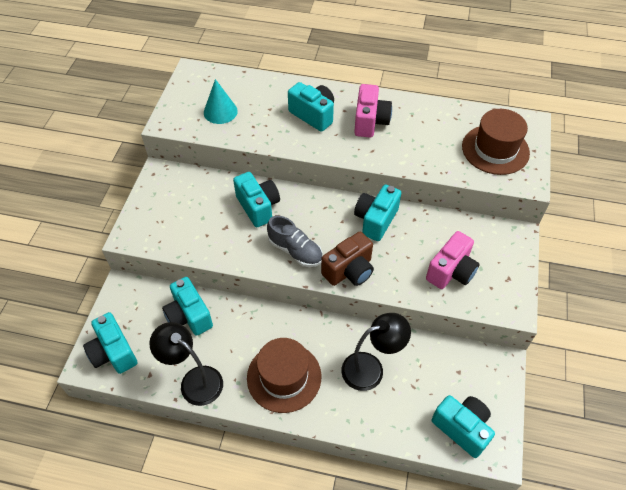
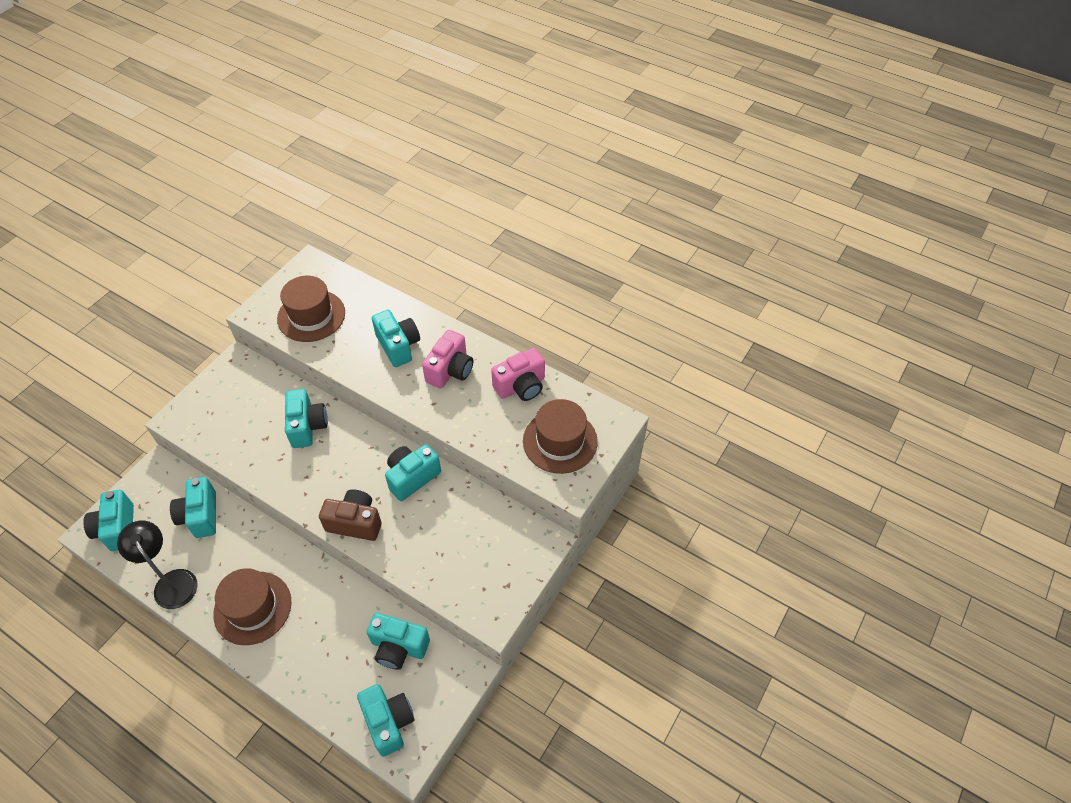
camera: 20 degrees right, 0 degrees up
turquoise cone [204,79,238,124] -> brown hat [277,276,345,342]
grey shoe [267,216,323,267] -> none
brown camera [321,232,374,286] -> brown camera turned 150 degrees counterclockwise [319,489,382,541]
black lamp [341,313,411,391] -> none
pink camera [426,231,480,289] -> pink camera moved to [491,348,545,401]
none -> turquoise camera [367,613,430,670]

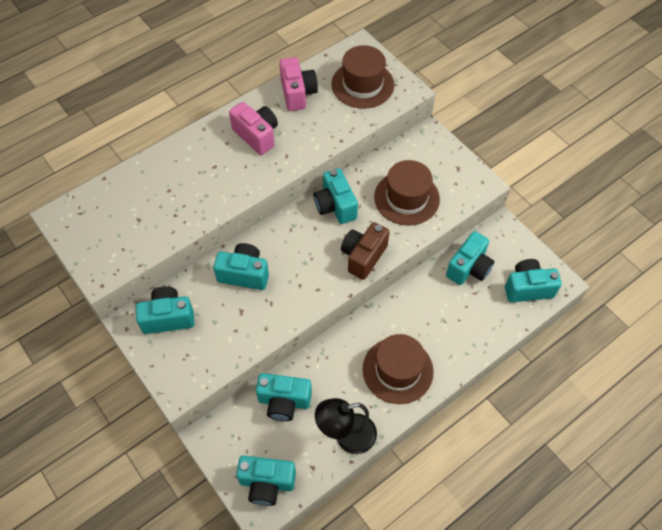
camera: 70 degrees left, 5 degrees up
brown hat [277,276,345,342] -> brown hat moved to [374,160,440,226]
turquoise camera [372,310,420,367] -> turquoise camera moved to [136,286,195,334]

